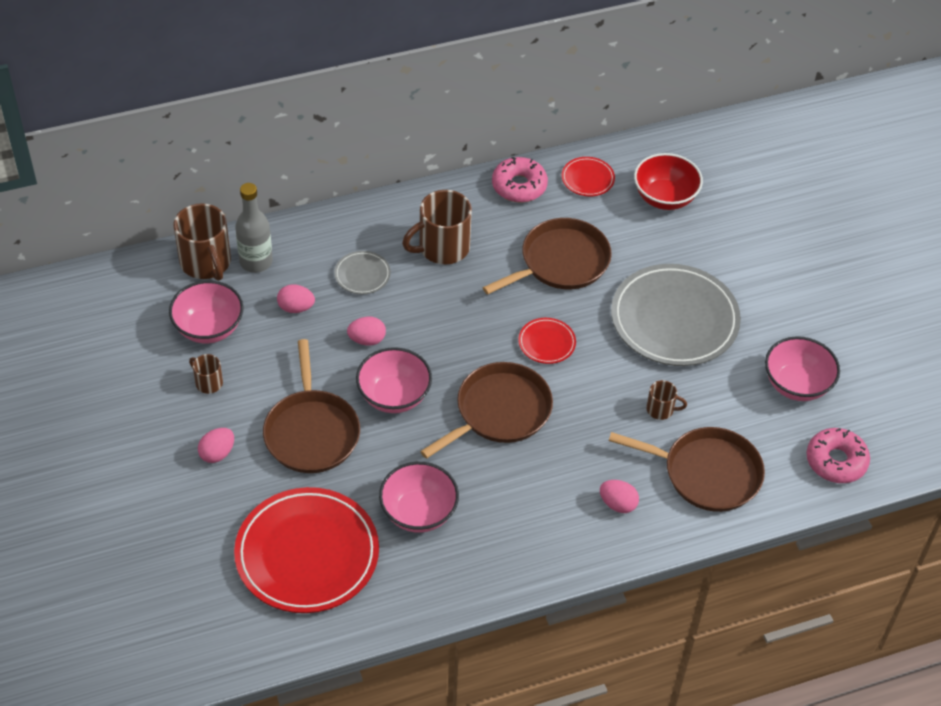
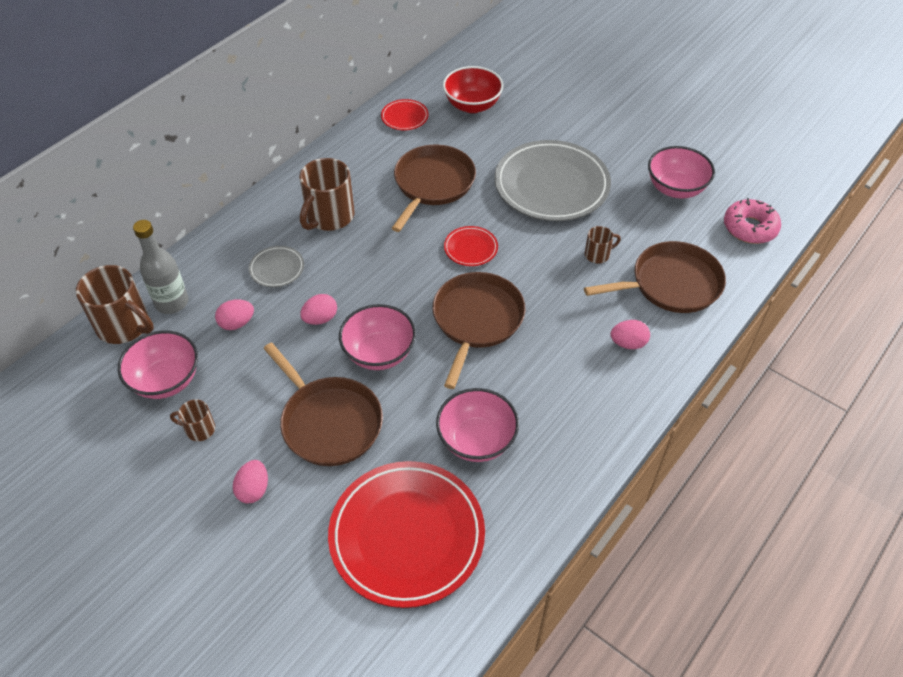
camera: 30 degrees left, 0 degrees up
pink donut [492,157,548,203] -> none

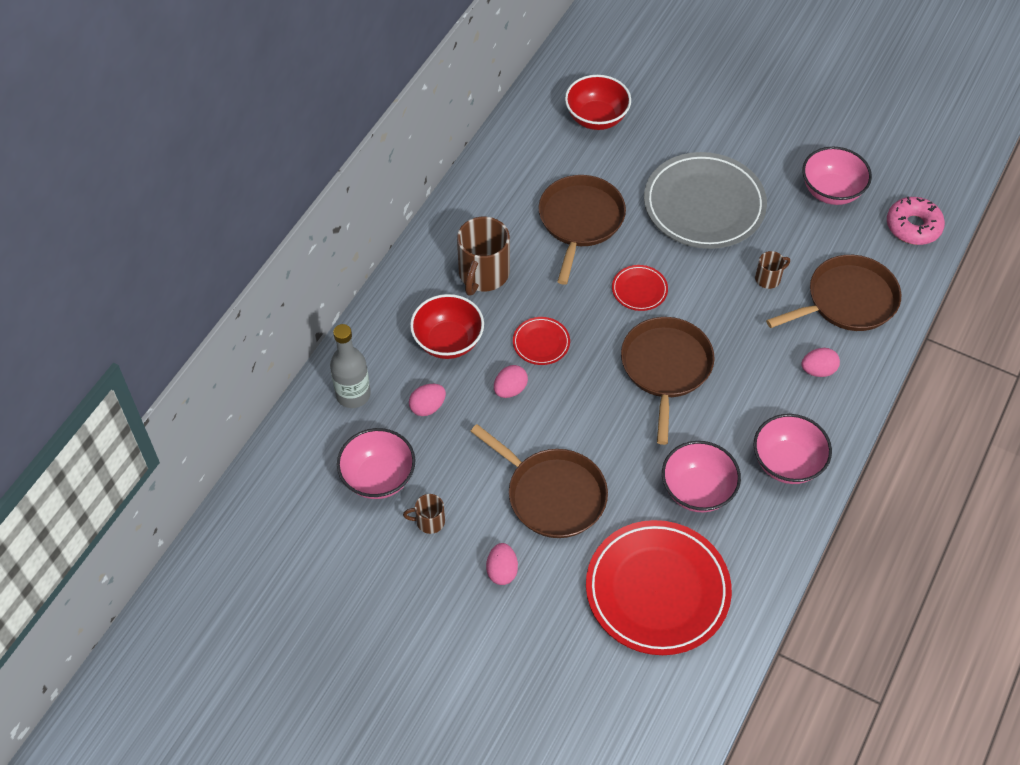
camera: 10 degrees left, 5 degrees up
brown mug [76,265,154,344] -> none
grey plate [249,246,304,287] -> red bowl [410,294,484,359]
pink bowl [339,304,416,370] -> pink bowl moved to [753,414,832,484]
red plate [381,99,429,130] -> red plate moved to [513,317,570,365]

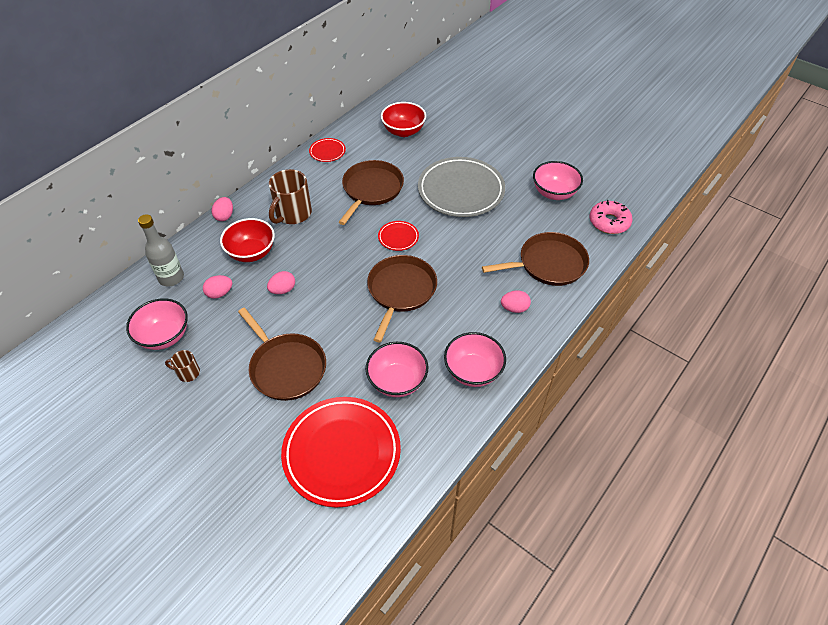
camera: 10 degrees right, 5 degrees down
pink egg [486,543,518,585] -> pink egg moved to [211,197,233,221]
red plate [513,317,570,365] -> red plate moved to [309,138,346,162]
brown mug [755,251,790,289] -> none

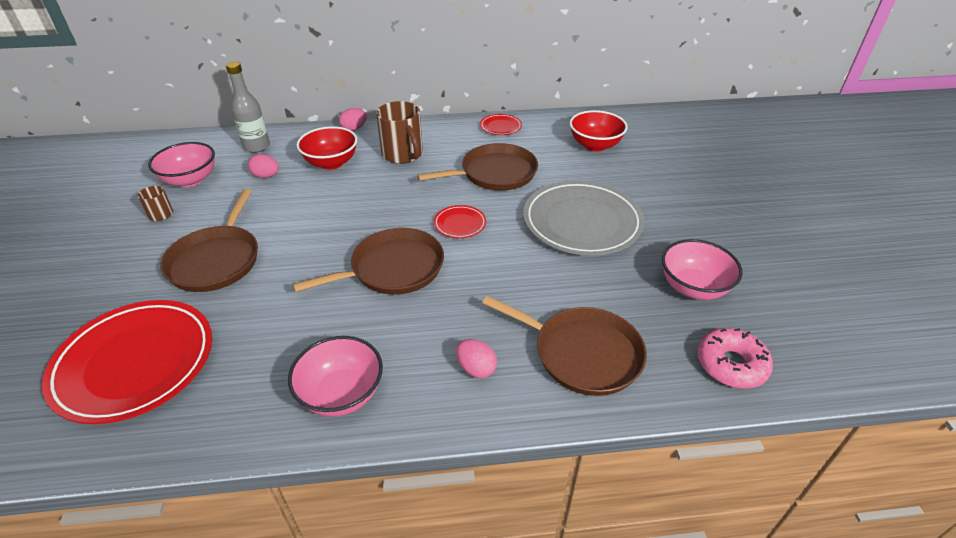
camera: 45 degrees right, 10 degrees down
pink egg [267,271,295,294] -> none
brown mug [269,169,312,224] -> brown mug turned 105 degrees counterclockwise [376,101,423,164]
pink bowl [366,342,428,397] -> none

